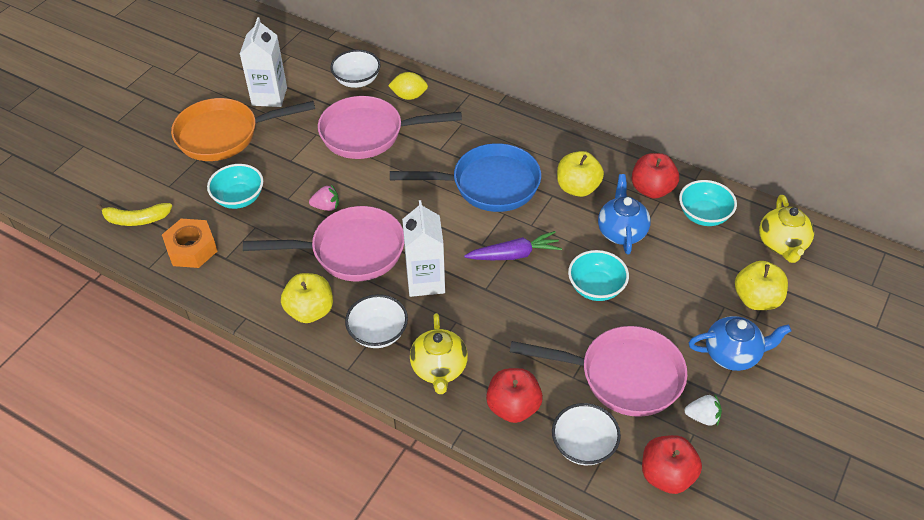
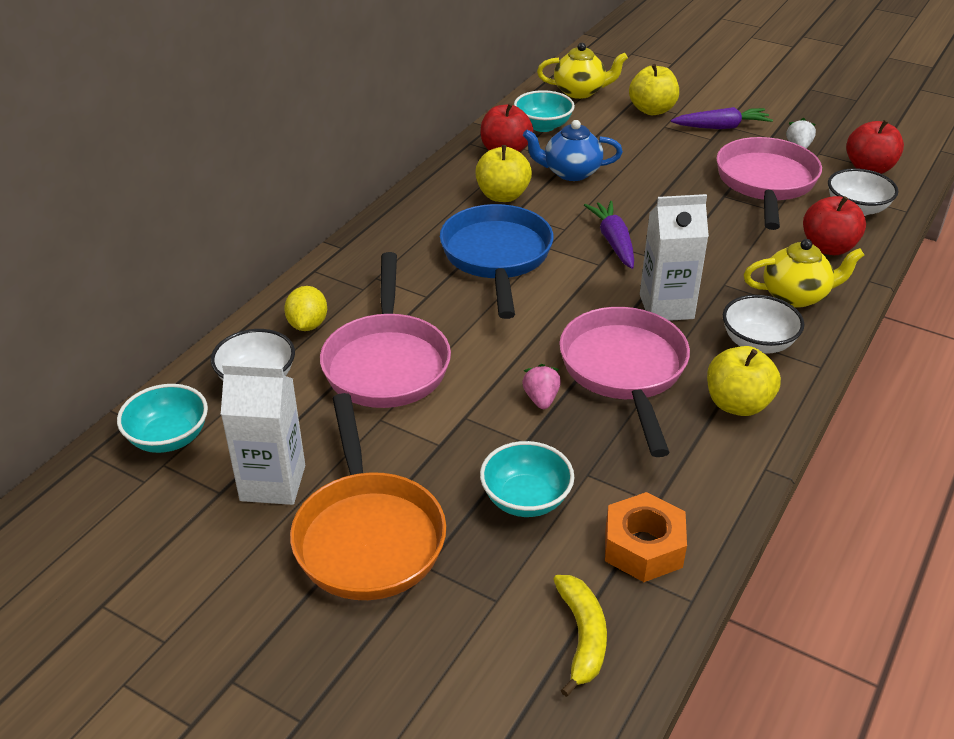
camera: 90 degrees left, 10 degrees down
turquoise bowl [568,250,629,301] -> turquoise bowl moved to [117,384,208,453]
blue teapot [689,316,791,371] -> purple carrot [671,107,773,129]

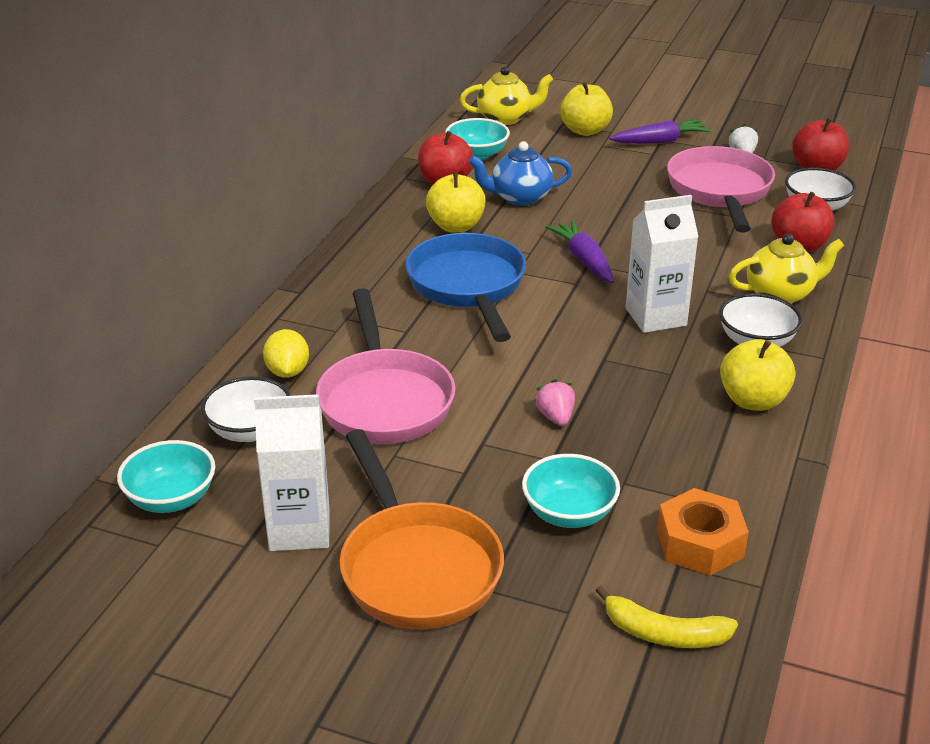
camera: 10 degrees left, 5 degrees down
yellow banana [553,575,607,697] -> yellow banana turned 120 degrees clockwise [595,586,738,648]
pink pan [559,307,690,457] -> none

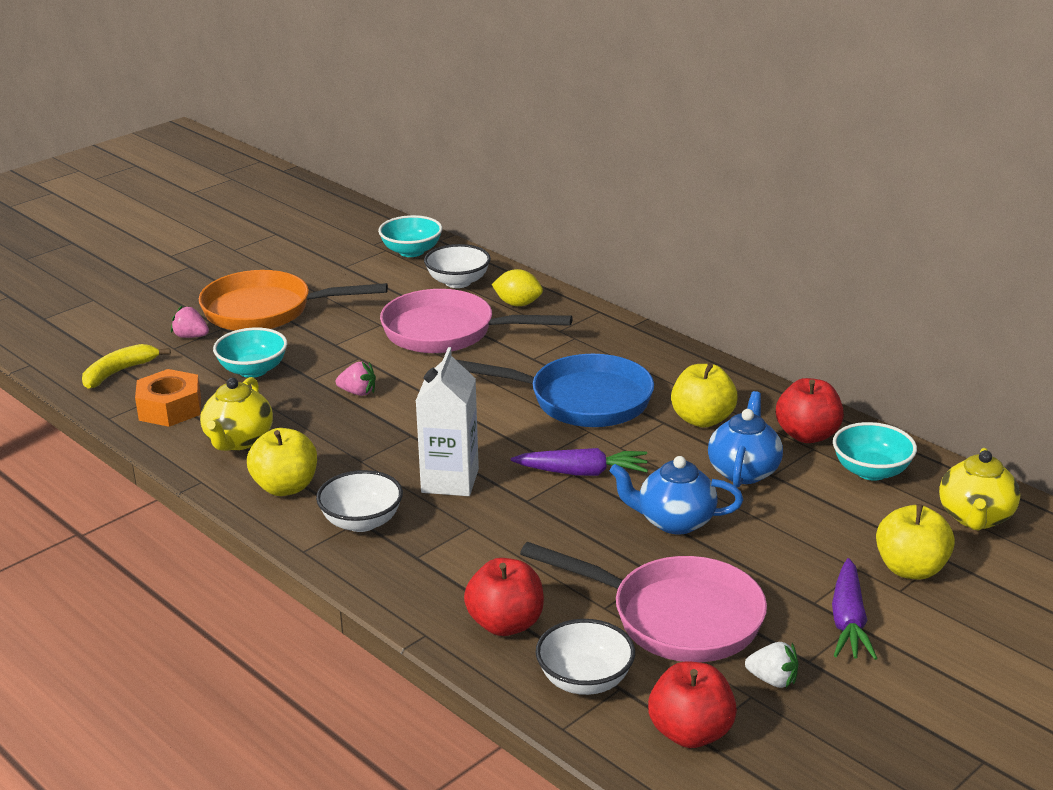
camera: 115 degrees right, 5 degrees down
white carton [254,394,329,551] -> none
yellow teapot [729,234,844,304] -> yellow teapot moved to [200,377,273,451]
none -> pink strawberry [171,306,209,338]
none -> blue teapot [609,456,743,534]

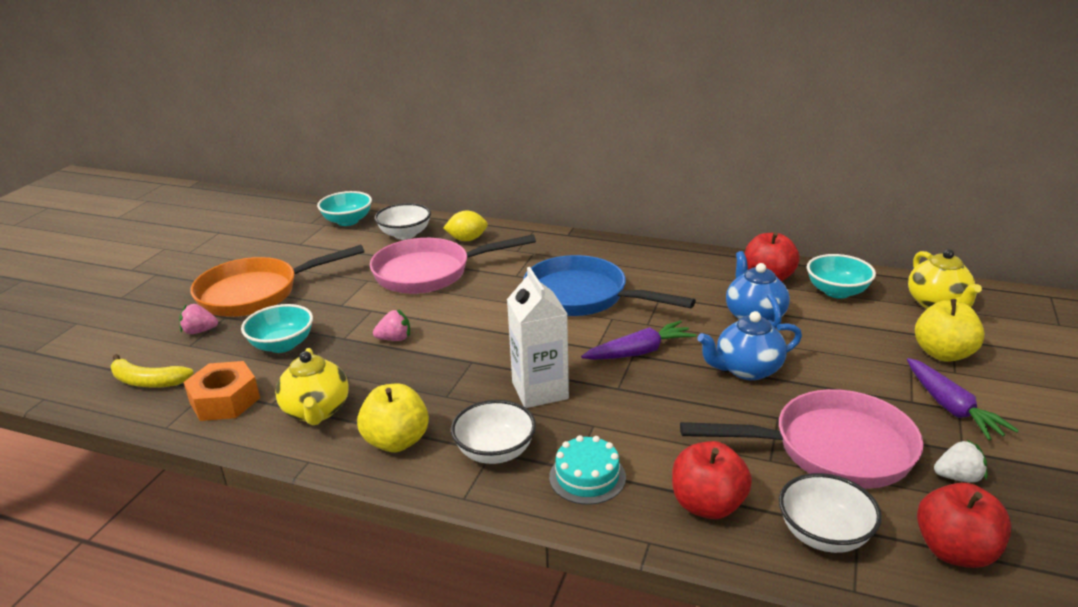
camera: 25 degrees left, 0 degrees up
yellow banana [82,344,171,389] -> yellow banana turned 90 degrees counterclockwise [111,354,194,388]
blue pan [455,354,654,427] -> blue pan turned 135 degrees counterclockwise [523,255,696,316]
yellow apple [671,363,738,427] -> none
none -> turquoise cake [549,435,626,505]

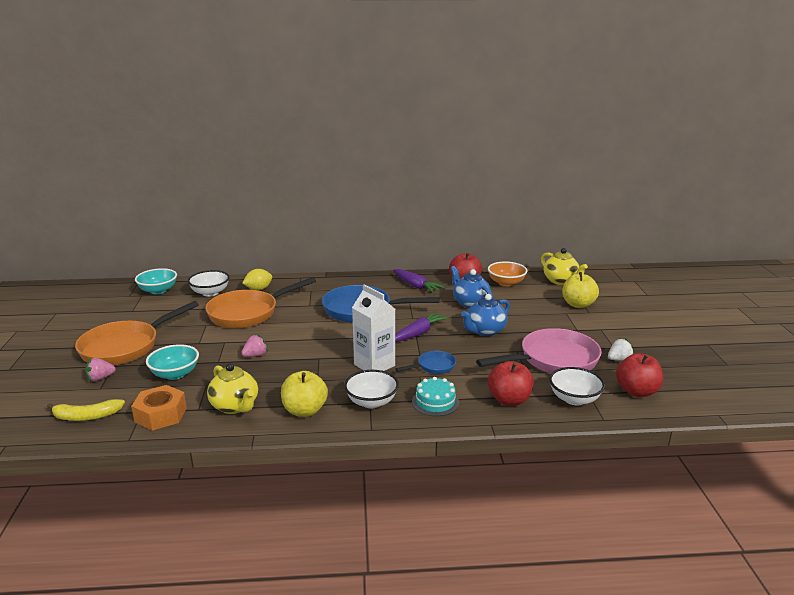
camera: 25 degrees left, 5 degrees down
pink pan [370,235,536,294] -> orange pan [205,277,316,328]
turquoise bowl [807,254,876,298] -> orange bowl [488,261,528,287]
purple carrot [907,358,1019,441] -> purple carrot moved to [393,269,445,293]
none -> blue pan [396,351,456,374]

